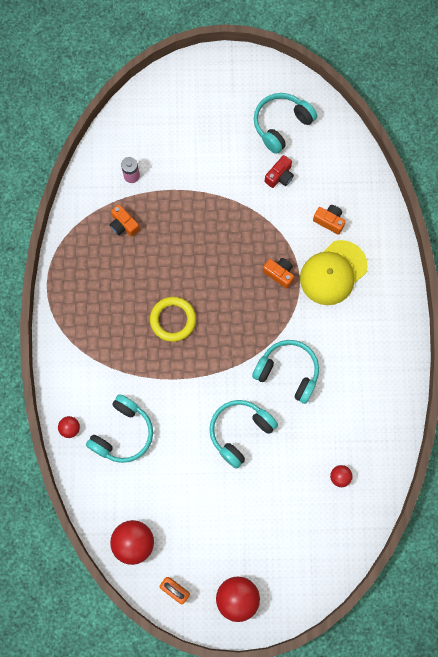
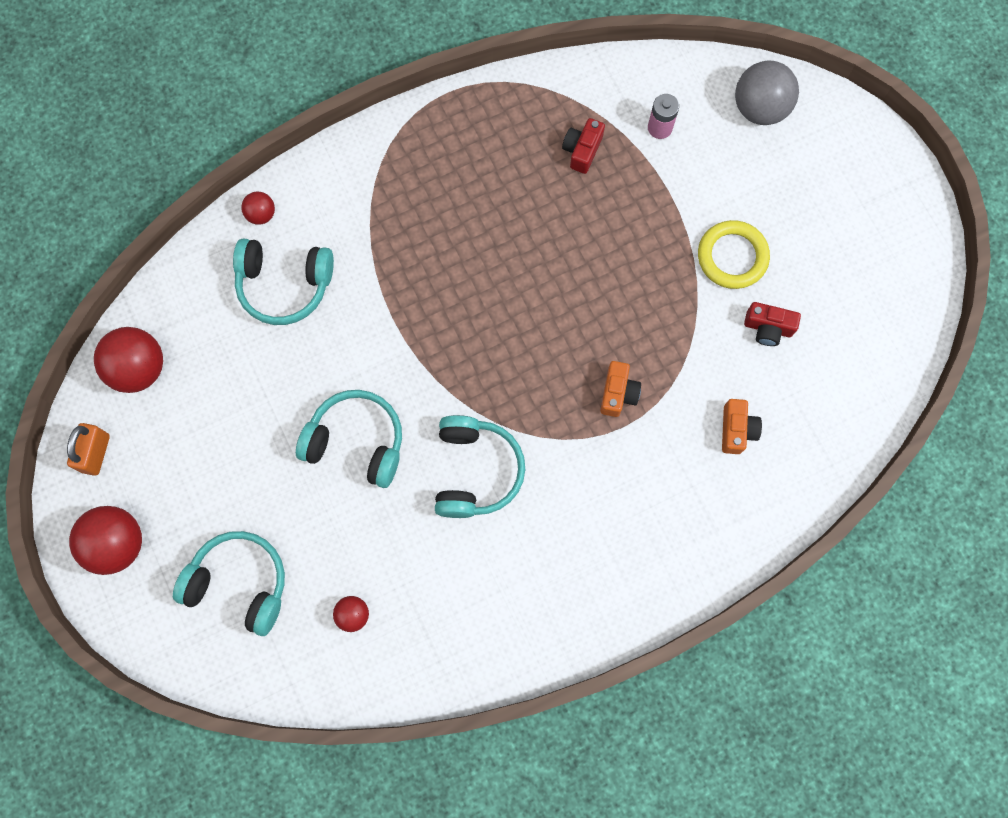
camera: 65 degrees right, 0 degrees up
orange camera [110,204,140,237] -> red camera [562,118,605,174]
yellow ring [150,297,196,342] -> yellow ring moved to [698,220,770,289]
turquoise headphones [254,93,317,154] -> turquoise headphones moved to [173,531,285,636]
yellow cap [300,240,368,305] -> none
none -> grey ball [735,61,799,125]

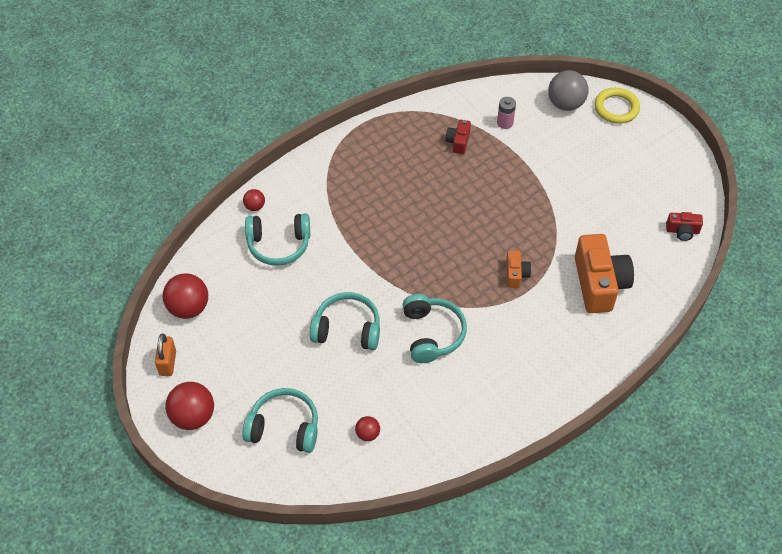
camera: 10 degrees left, 20 degrees down
yellow ring [698,220,770,289] -> yellow ring moved to [594,88,640,124]
orange camera [722,399,762,454] -> orange camera [575,234,634,313], size x2.08
red camera [744,302,801,346] -> red camera moved to [666,212,703,241]

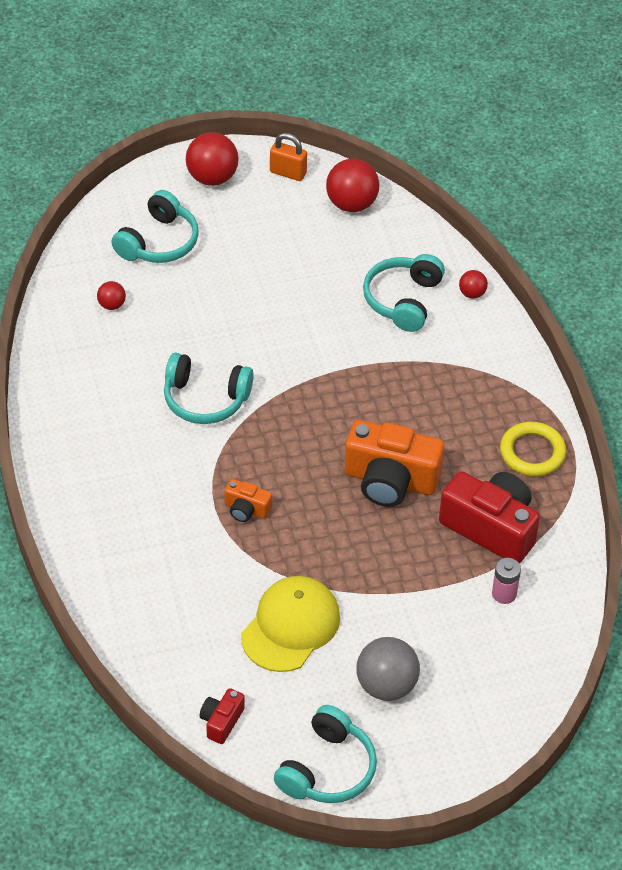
camera: 110 degrees right, 5 degrees down
turquoise headphones [310,292,380,350] -> turquoise headphones moved to [274,705,377,803]
red camera [446,120,471,154] -> red camera [439,471,540,564], size x2.08
grey ball [548,70,589,111] -> grey ball moved to [356,637,420,701]
orange camera [575,234,634,313] -> orange camera moved to [344,420,445,507]
yellow ring [594,88,640,124] -> yellow ring moved to [500,422,566,476]
none -> yellow cap [241,576,340,672]

